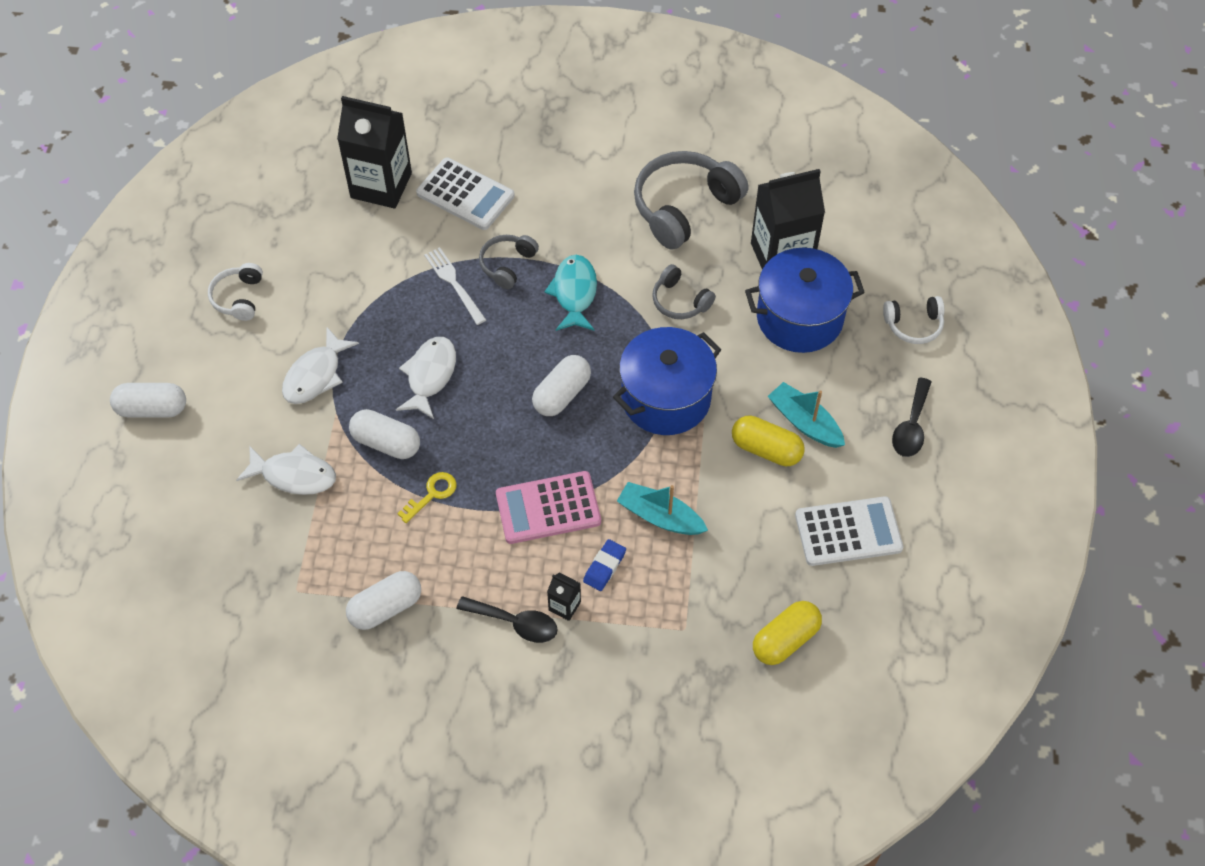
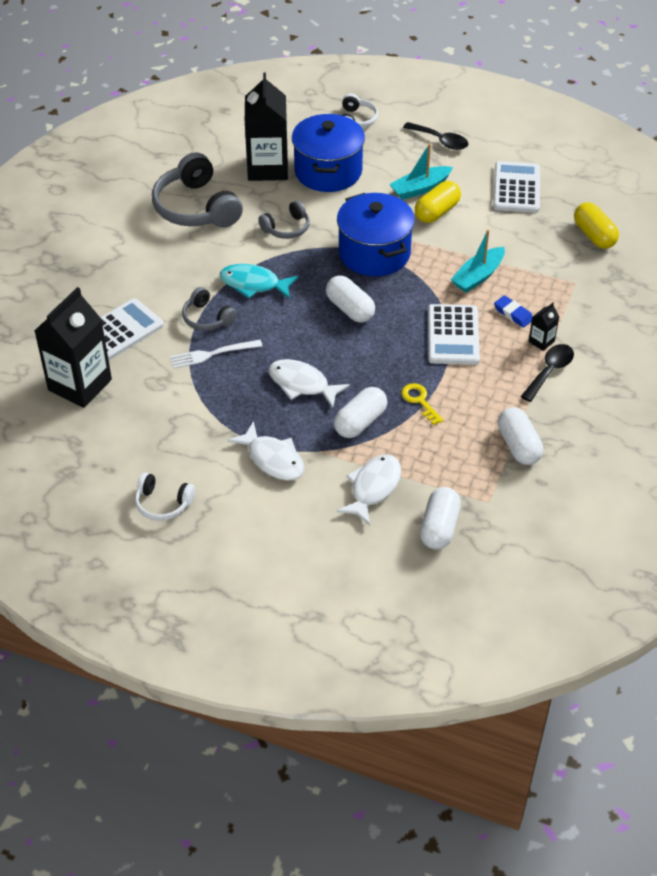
camera: 75 degrees left, 10 degrees down
white capsule [110,383,186,418] -> white capsule moved to [420,487,461,550]
pink calculator [496,471,601,544] -> white calculator [428,304,480,365]

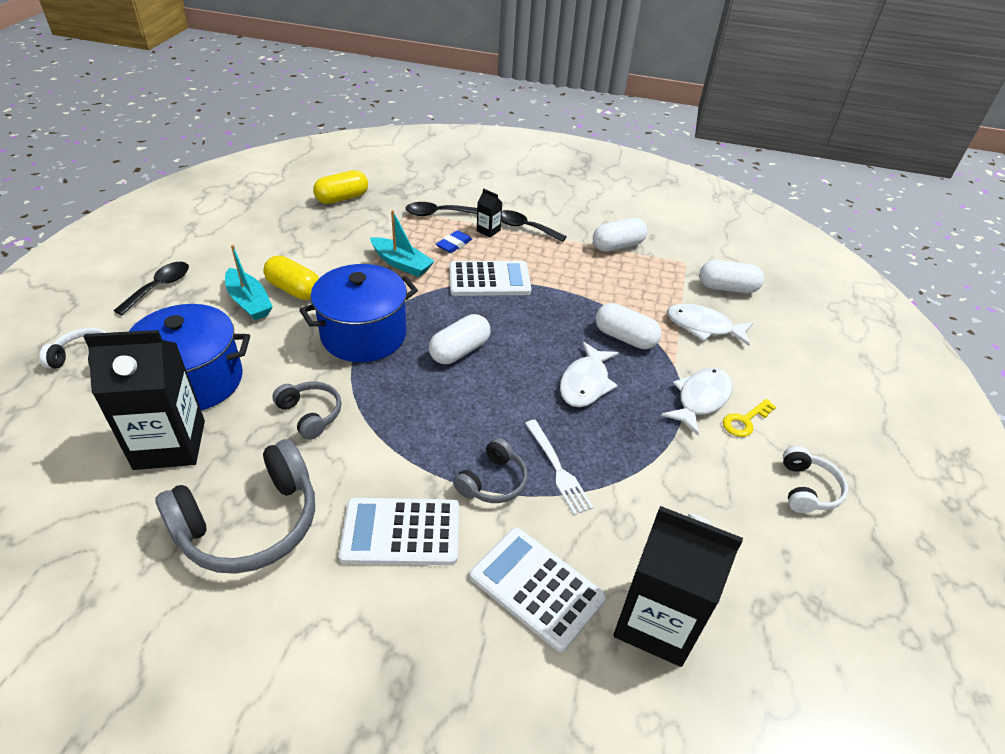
camera: 100 degrees left, 5 degrees down
turquoise fish [220,264,298,299] -> none
yellow key [401,383,444,425] -> yellow key moved to [723,399,776,437]
white calculator [493,161,540,213] -> white calculator moved to [339,498,459,565]
none -> black spoon [405,202,477,216]

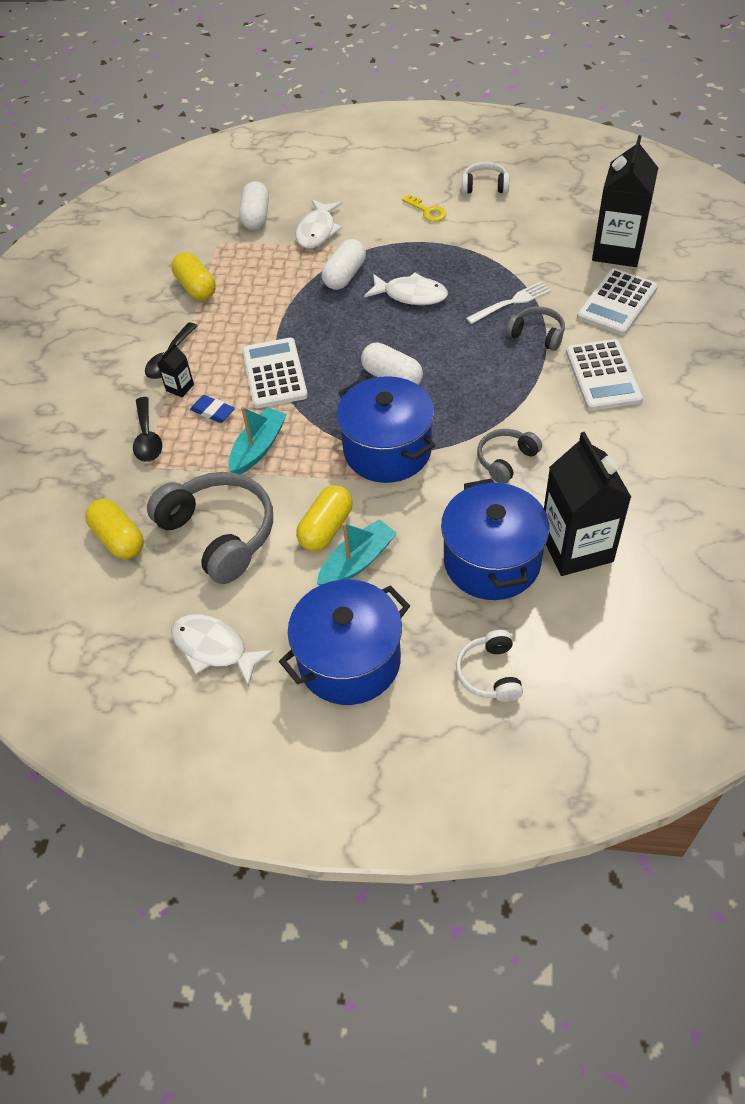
camera: 90 degrees left, 10 degrees up
black spoon [114,262,189,315] -> blue pot [279,580,410,705]
grey headphones [156,439,315,574] -> grey headphones moved to [147,472,273,584]
white capsule [593,218,648,252] -> yellow capsule [171,252,216,300]
white fish [661,368,733,435] -> white fish moved to [171,614,274,687]

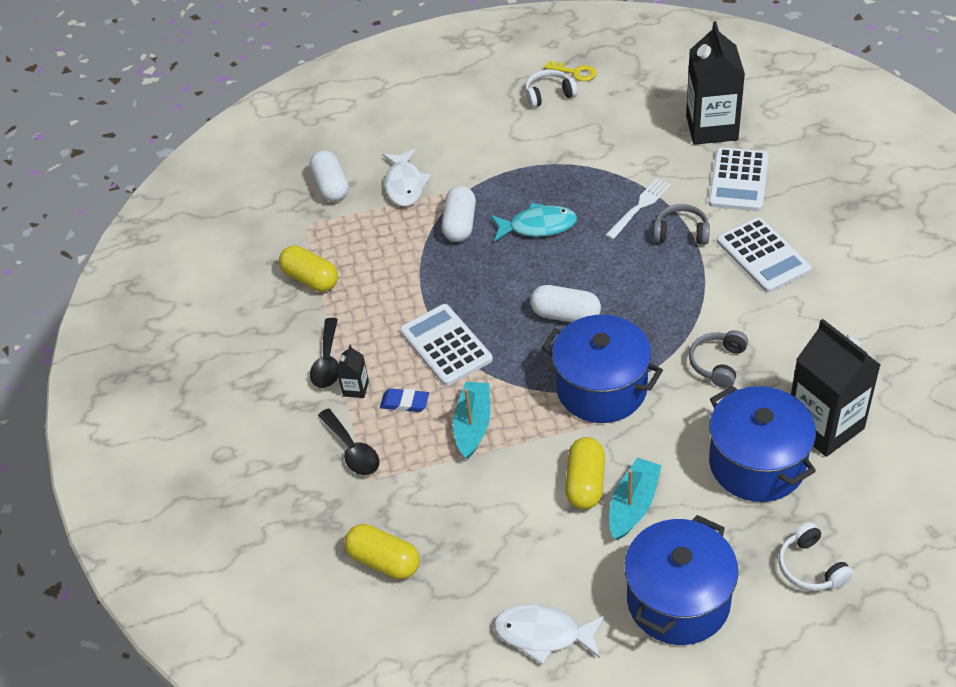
camera: 20 degrees left, 5 degrees down
grey headphones [147,472,273,584] -> none
white fish [364,272,448,305] -> turquoise fish [491,202,577,242]
yellow key [402,194,447,222] -> yellow key moved to [544,61,597,81]

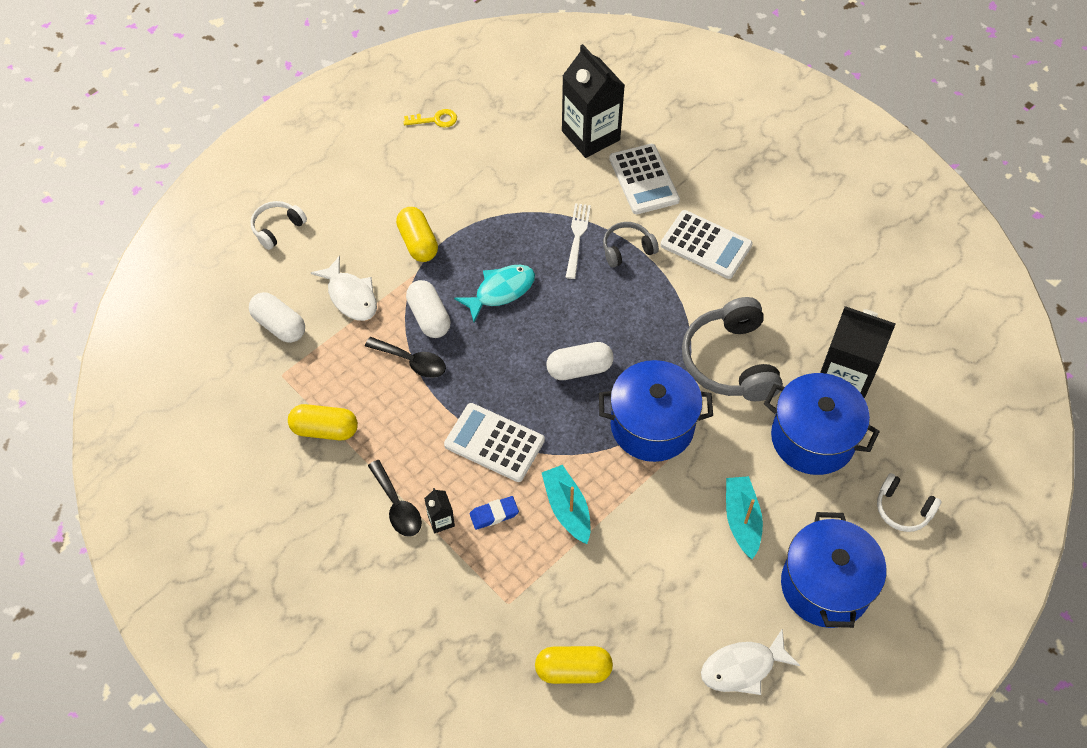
camera: 35 degrees left, 10 degrees up
black spoon [318,408,379,475] -> black spoon moved to [365,337,446,378]
white headphones [525,70,578,108] -> white headphones moved to [251,201,307,250]
yellow capsule [565,437,605,510] -> yellow capsule moved to [396,207,438,262]
grey headphones [689,330,748,388] -> grey headphones [682,297,783,401], size x1.88

